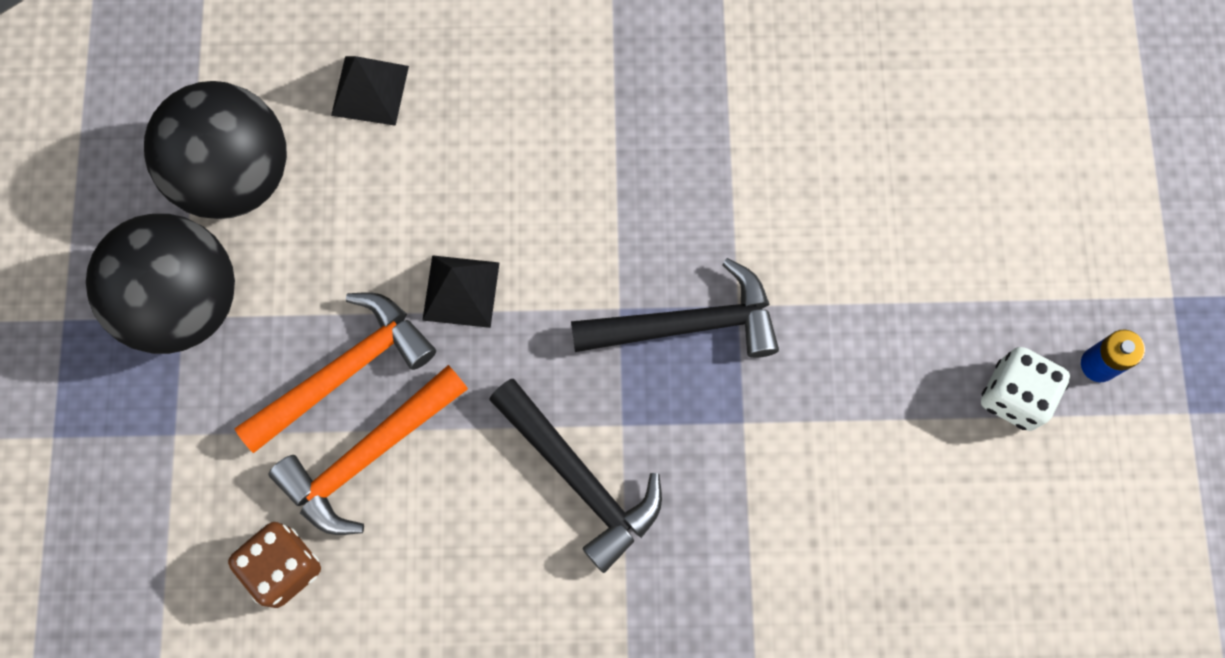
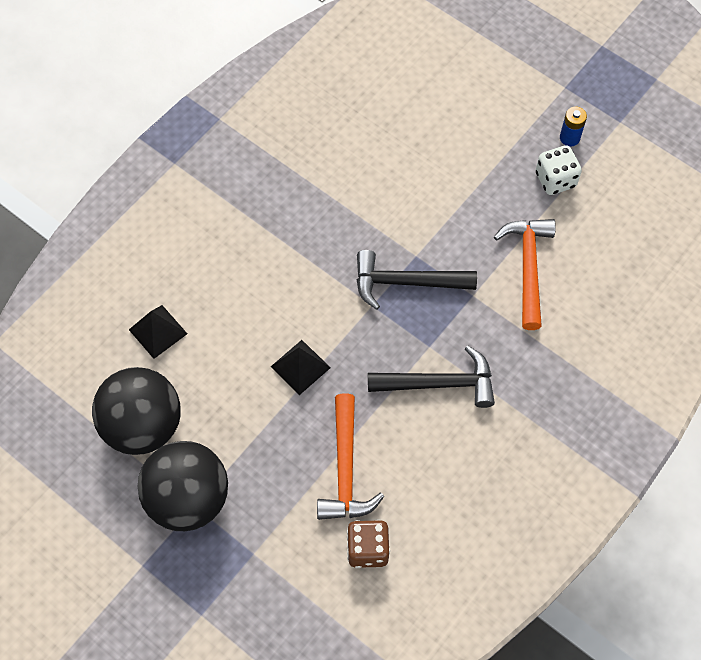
camera: 50 degrees left, 10 degrees down
orange hammer [234,292,436,453] -> orange hammer moved to [494,219,556,330]
black hammer [571,258,779,358] -> black hammer turned 120 degrees counterclockwise [357,250,477,310]

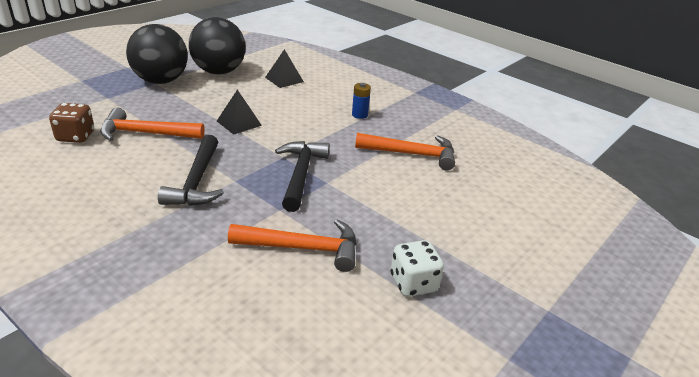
camera: 90 degrees right, 30 degrees down
blue battery [560,107,587,146] -> blue battery moved to [352,83,371,119]
none -> orange hammer [355,133,455,170]

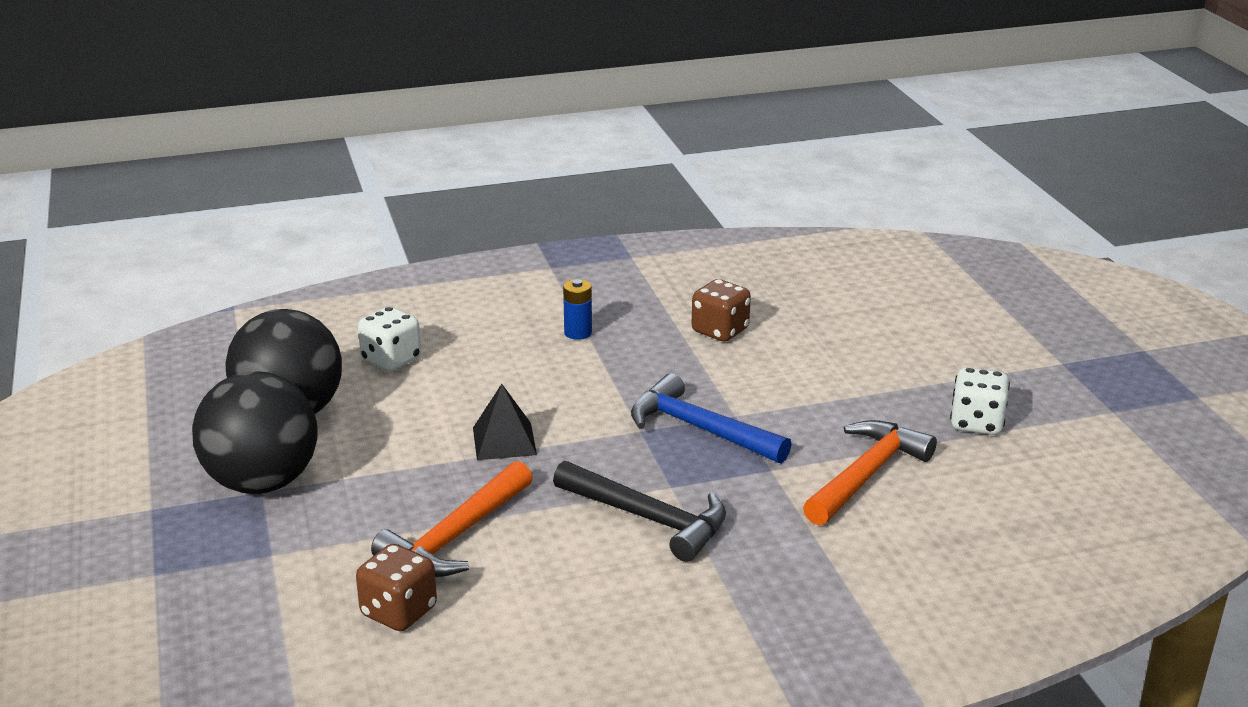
camera: 55 degrees left, 5 degrees down
black pyramid [265,49,304,88] -> white dice [358,306,421,371]
black hammer [275,141,330,212] -> blue hammer [631,373,792,463]
orange hammer [355,133,455,170] -> brown dice [692,279,751,341]

